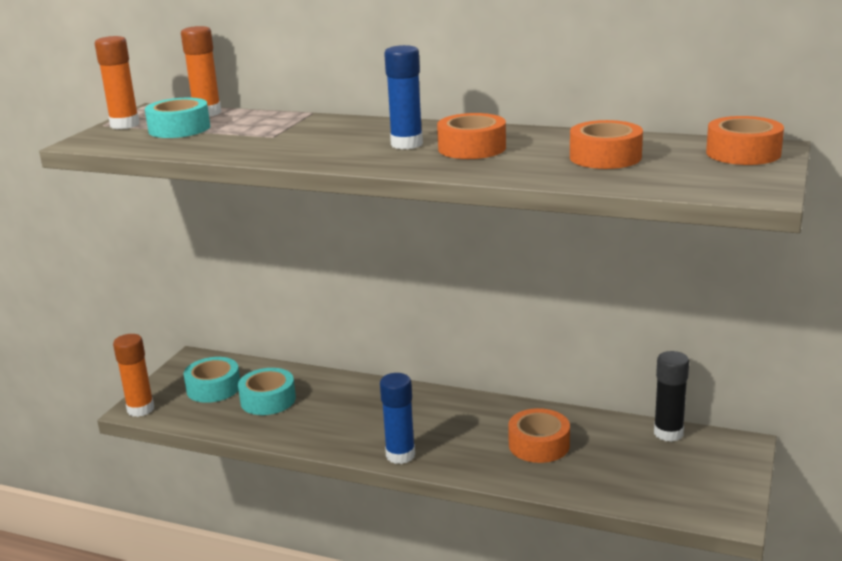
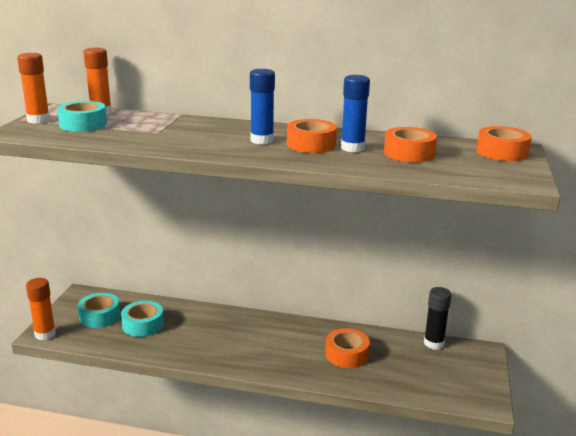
camera: 10 degrees left, 0 degrees up
blue glue stick [380,373,415,464] -> blue glue stick moved to [341,75,370,152]

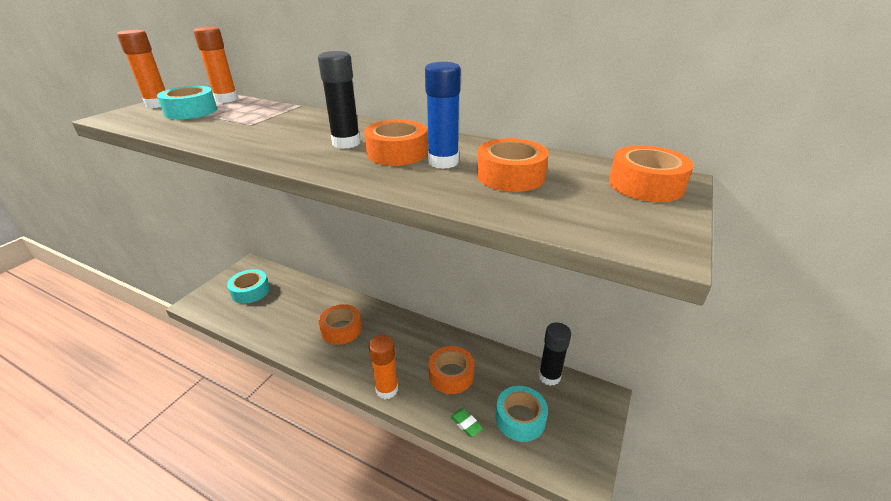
camera: 15 degrees right, 10 degrees up
orange glue stick [26,278,56,340] -> orange glue stick moved to [369,335,398,399]
turquoise tape [121,301,164,337] -> turquoise tape moved to [495,386,548,442]
blue glue stick [250,69,275,144] -> black glue stick [318,51,360,149]
none -> orange tape [318,304,362,345]
none -> green eraser [451,409,483,437]

